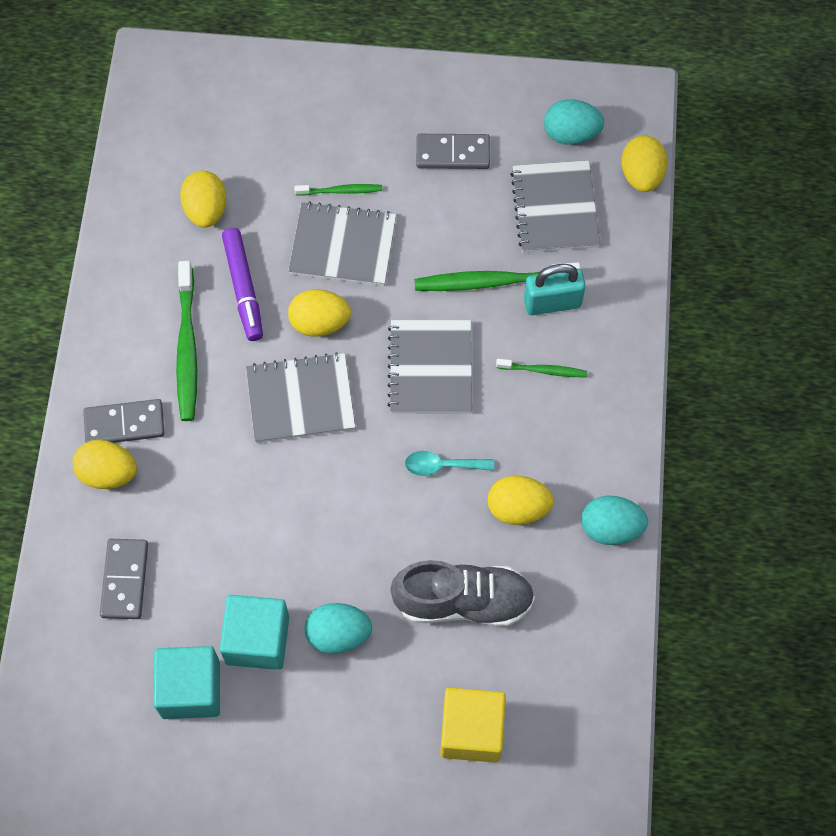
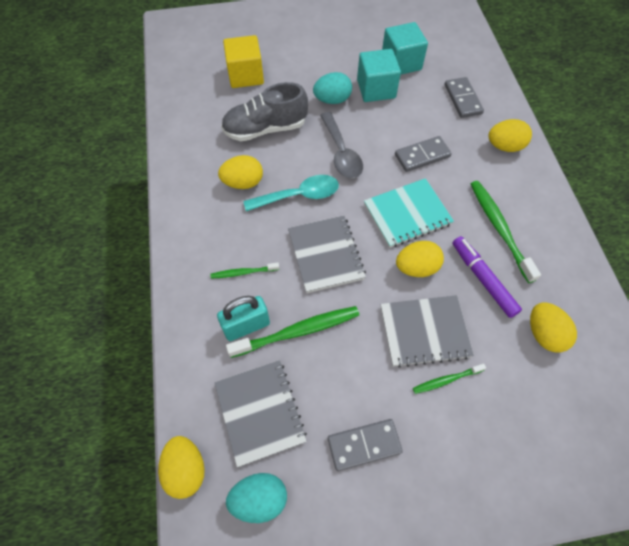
camera: 165 degrees right, 5 degrees down
grey domino [83,399,165,443] -> grey domino moved to [395,136,452,172]
grey notebook [246,352,355,443] -> turquoise notebook [364,178,454,248]
turquoise spoon [405,451,494,476] -> turquoise spoon [243,175,339,211], size x1.58
turquoise egg [581,496,648,545] -> none
none -> grey spoon [320,112,363,179]

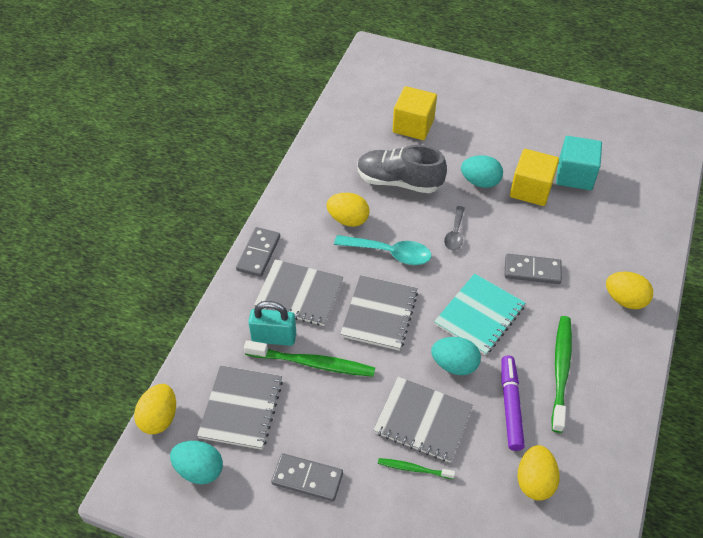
camera: 30 degrees right, 10 degrees down
green toothbrush [210,263,279,279] -> grey notebook [254,259,343,326]
grey spoon [320,112,363,179] -> grey spoon [444,206,465,251], size x0.63
turquoise cube [357,49,401,102] -> yellow cube [510,149,559,206]
turquoise notebook [364,178,454,248] -> turquoise notebook turned 60 degrees counterclockwise [434,273,525,355]
yellow egg [396,241,444,277] -> turquoise egg [431,337,481,375]
grey domino [445,77,484,118] -> grey domino moved to [236,227,280,277]

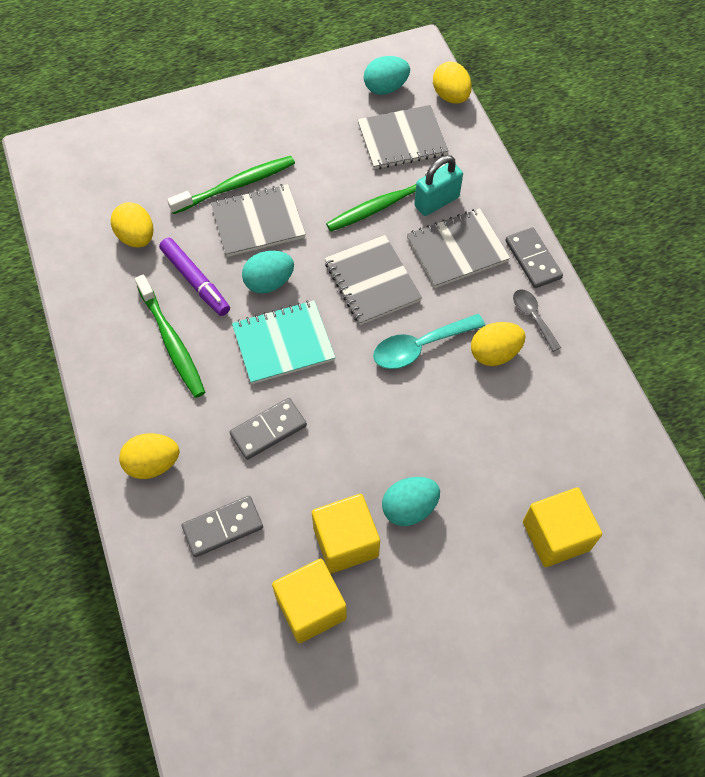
camera: 140 degrees right, 10 degrees up
grey notebook [197,365,283,450] -> grey notebook turned 75 degrees counterclockwise [358,105,449,169]
grey domino [271,453,343,501] -> grey domino moved to [182,496,263,557]
grey shoe [357,145,447,193] -> none
green toothbrush [378,458,455,479] -> green toothbrush [167,156,295,214], size x1.85
turquoise notebook [434,273,525,355] -> turquoise notebook turned 75 degrees clockwise [232,300,336,384]
grey spoon [444,206,465,251] -> grey spoon moved to [513,289,561,352]
turquoise cube [556,136,602,190] -> yellow cube [272,559,347,643]

